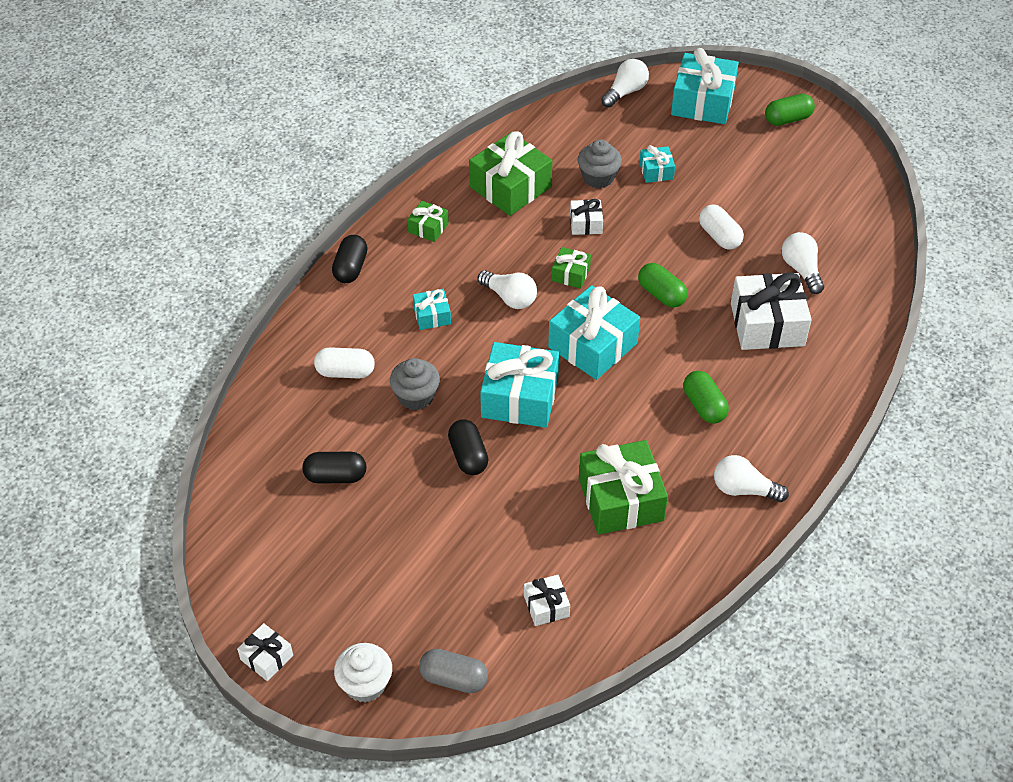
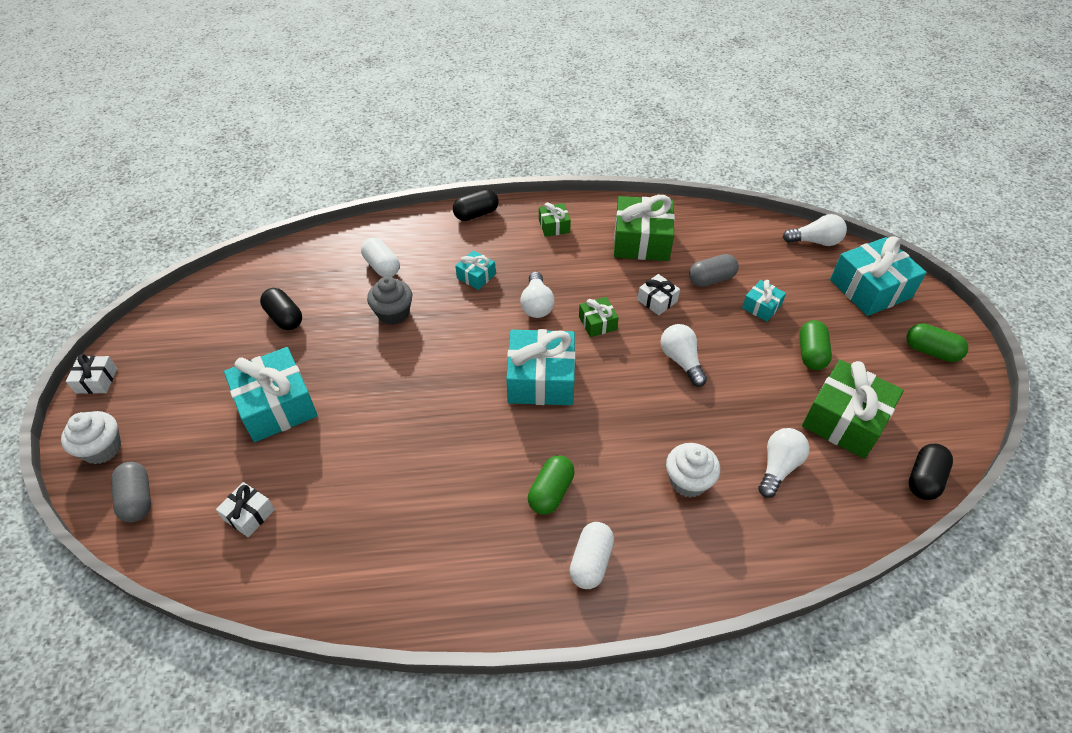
camera: 50 degrees right, 0 degrees up
black capsule [448,419,489,475] -> black capsule moved to [909,444,953,500]
turquoise gift [480,342,559,428] -> turquoise gift moved to [224,347,318,442]
grey cupcake [578,139,622,188] -> grey capsule [689,254,739,287]
green gift [579,440,668,535] -> green gift moved to [802,360,904,459]
green capsule [638,263,688,308] -> green capsule moved to [799,320,832,370]
white capsule [699,204,744,249] -> white capsule moved to [569,522,614,589]
white light bulb [714,455,789,502] -> white light bulb moved to [660,324,707,387]
white gift [731,272,812,350] -> white cupcake [666,443,720,498]

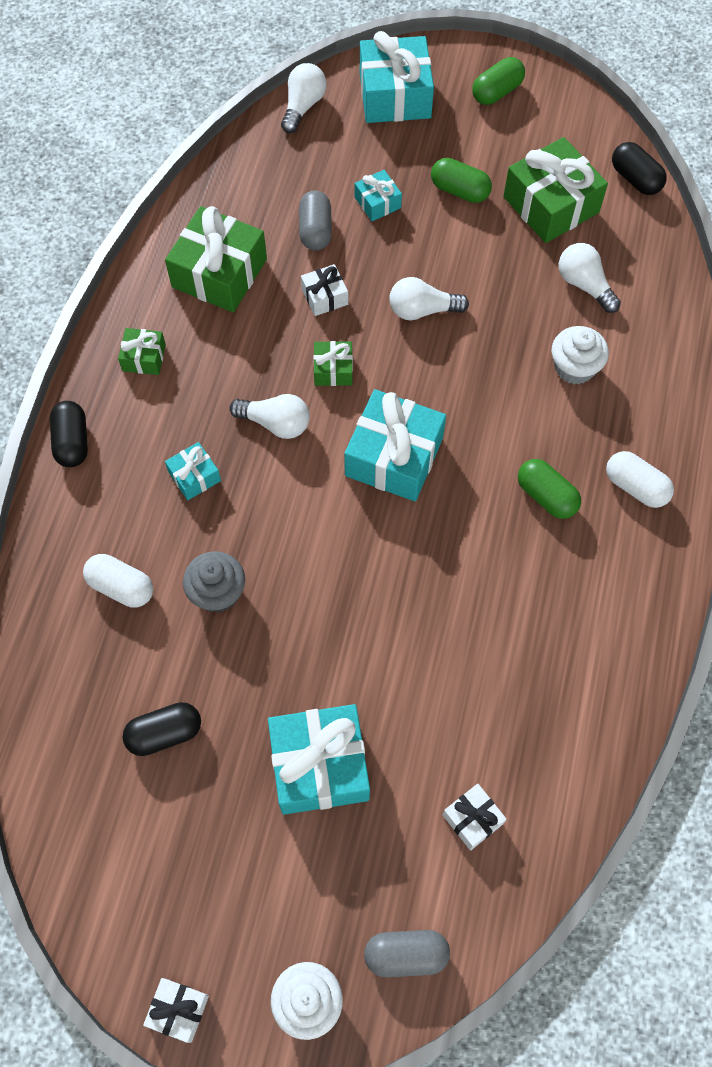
camera: 70 degrees left, 15 degrees up
white capsule [361,238,400,277] -> white capsule turned 45 degrees clockwise [83,554,153,608]

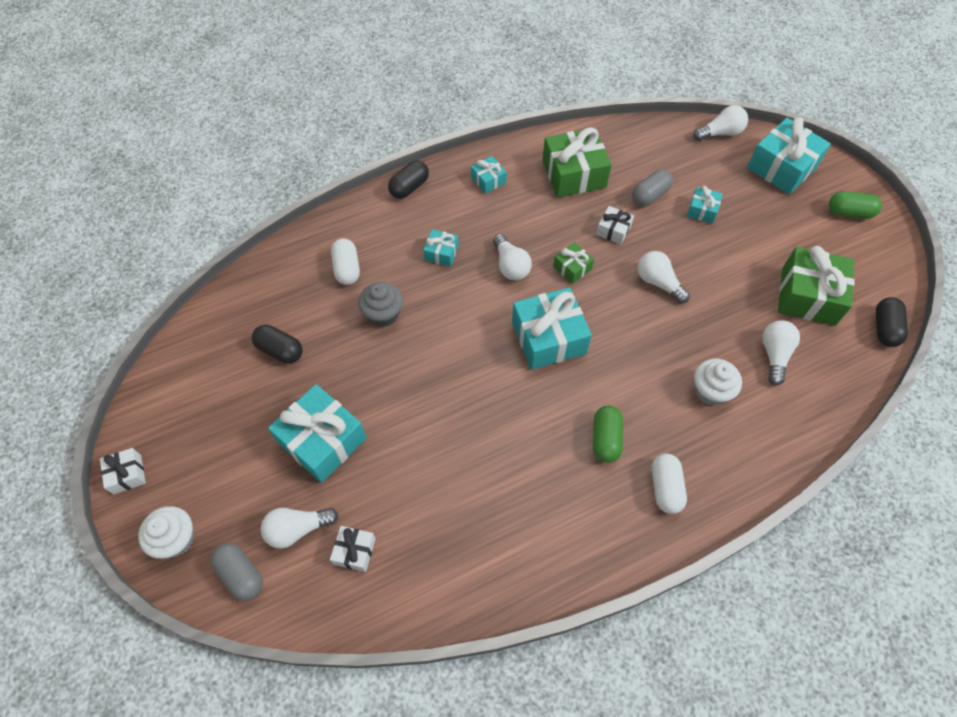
camera: 50 degrees right, 5 degrees down
green gift [118,328,166,375] -> turquoise gift [471,156,507,194]
green capsule [431,158,492,203] -> none
none -> white light bulb [261,508,339,548]

